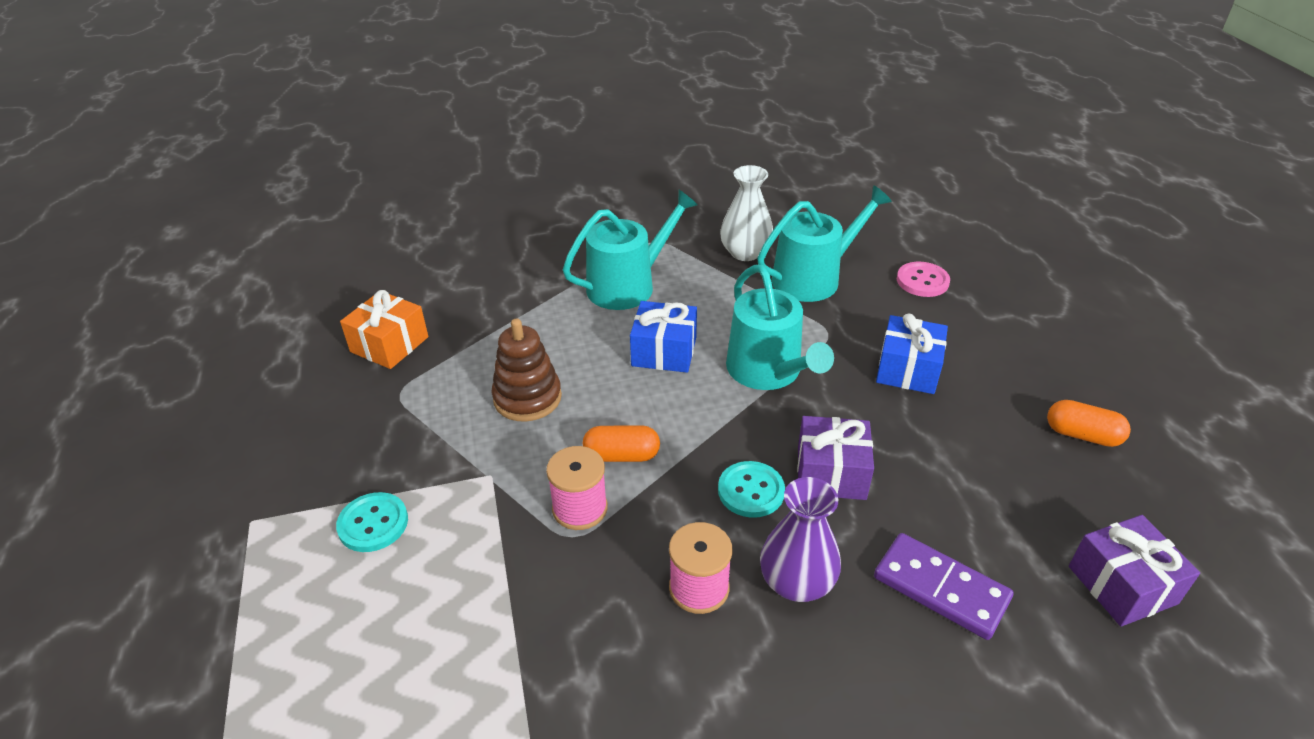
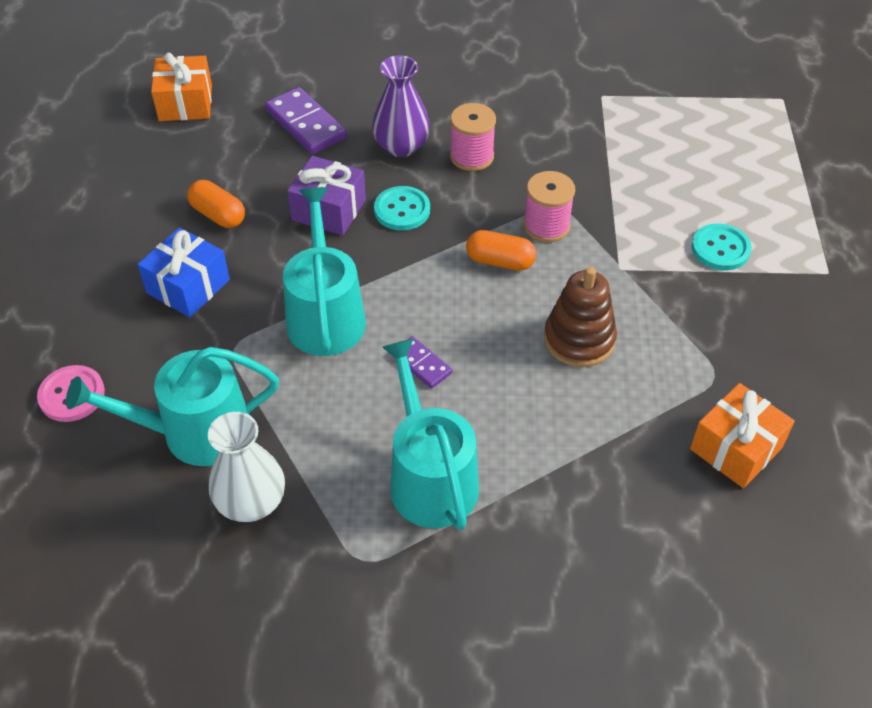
camera: 165 degrees left, 10 degrees up
turquoise watering can [563,190,698,310] -> turquoise watering can turned 90 degrees clockwise [382,339,479,530]
blue gift [630,301,697,373] -> purple domino [393,336,452,389]
orange capsule [1047,400,1131,447] -> orange capsule moved to [187,180,245,228]
purple gift [1069,515,1200,627] -> orange gift [151,53,212,121]

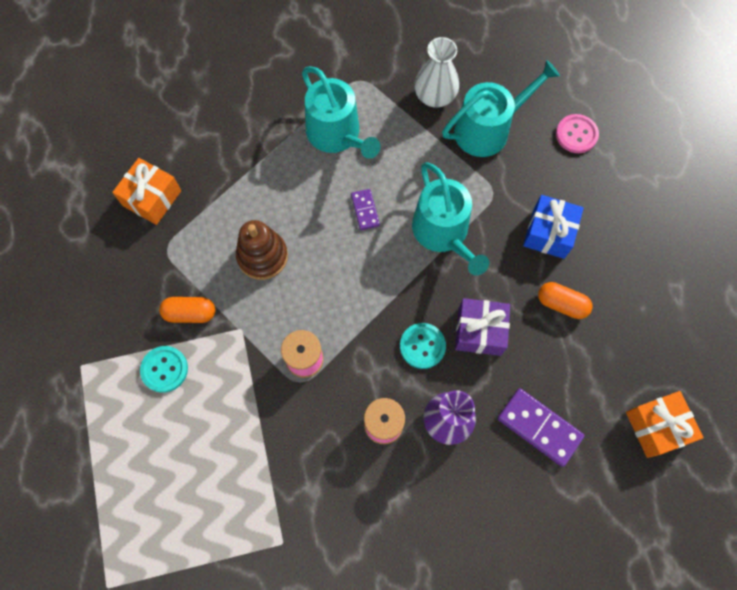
camera: 165 degrees right, 20 degrees up
purple domino [393,336,452,389] -> purple domino turned 45 degrees clockwise [351,189,380,230]
orange capsule [466,230,536,271] -> orange capsule moved to [159,297,215,323]

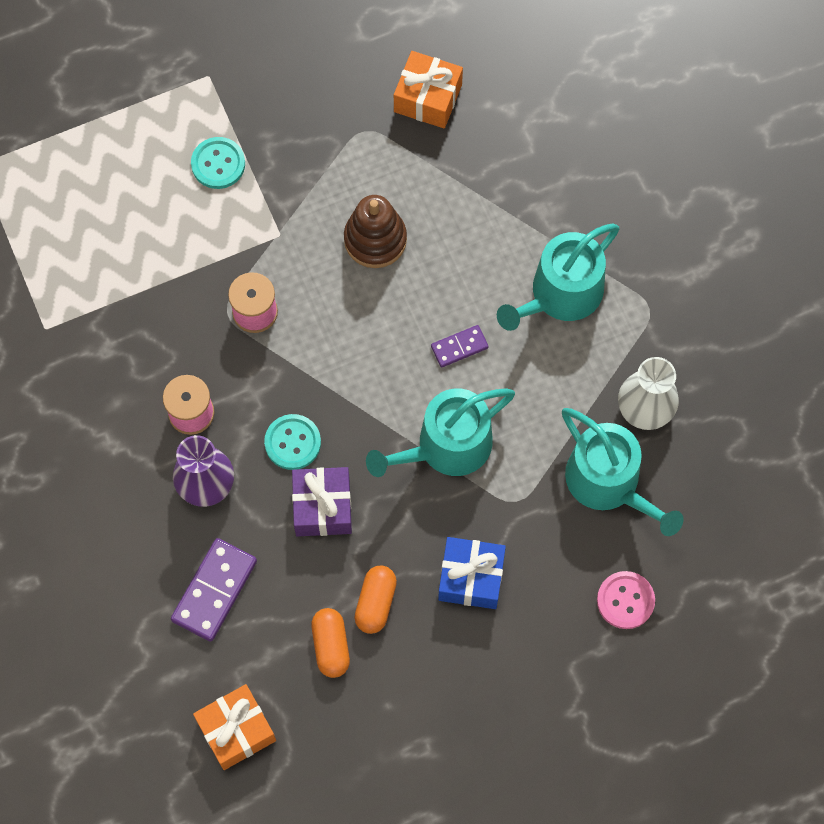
camera: 80 degrees right, 0 degrees up
orange capsule [159,297,215,323] -> orange capsule moved to [311,608,350,678]

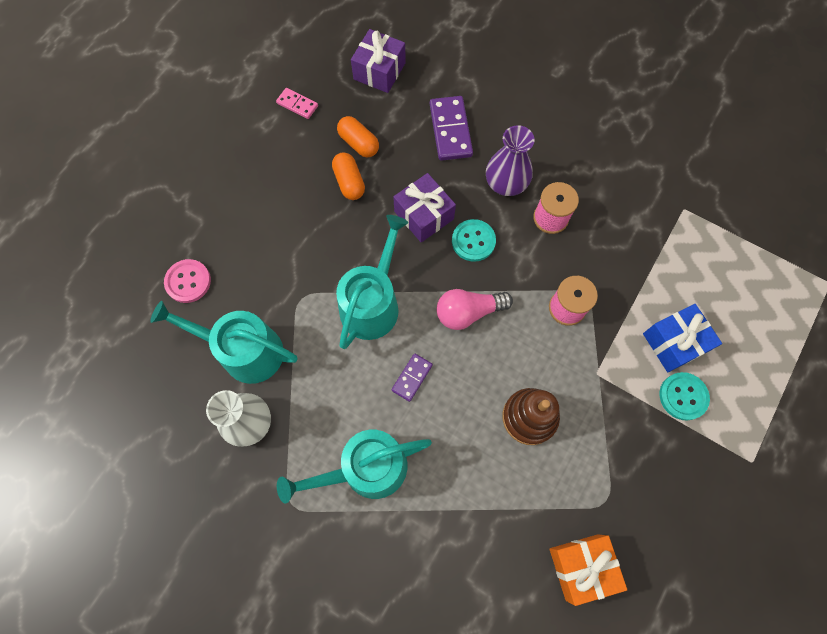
camera: 145 degrees right, 0 degrees up
orange gift [193,684,276,770] -> purple gift [351,29,406,93]
blue gift [438,537,506,609] -> blue gift moved to [643,304,722,372]
turquoise watering can [497,224,620,331] -> turquoise watering can turned 120 degrees counterclockwise [277,430,432,504]
none -> pink domino [276,88,318,119]
none -> pink light bulb [436,289,513,330]

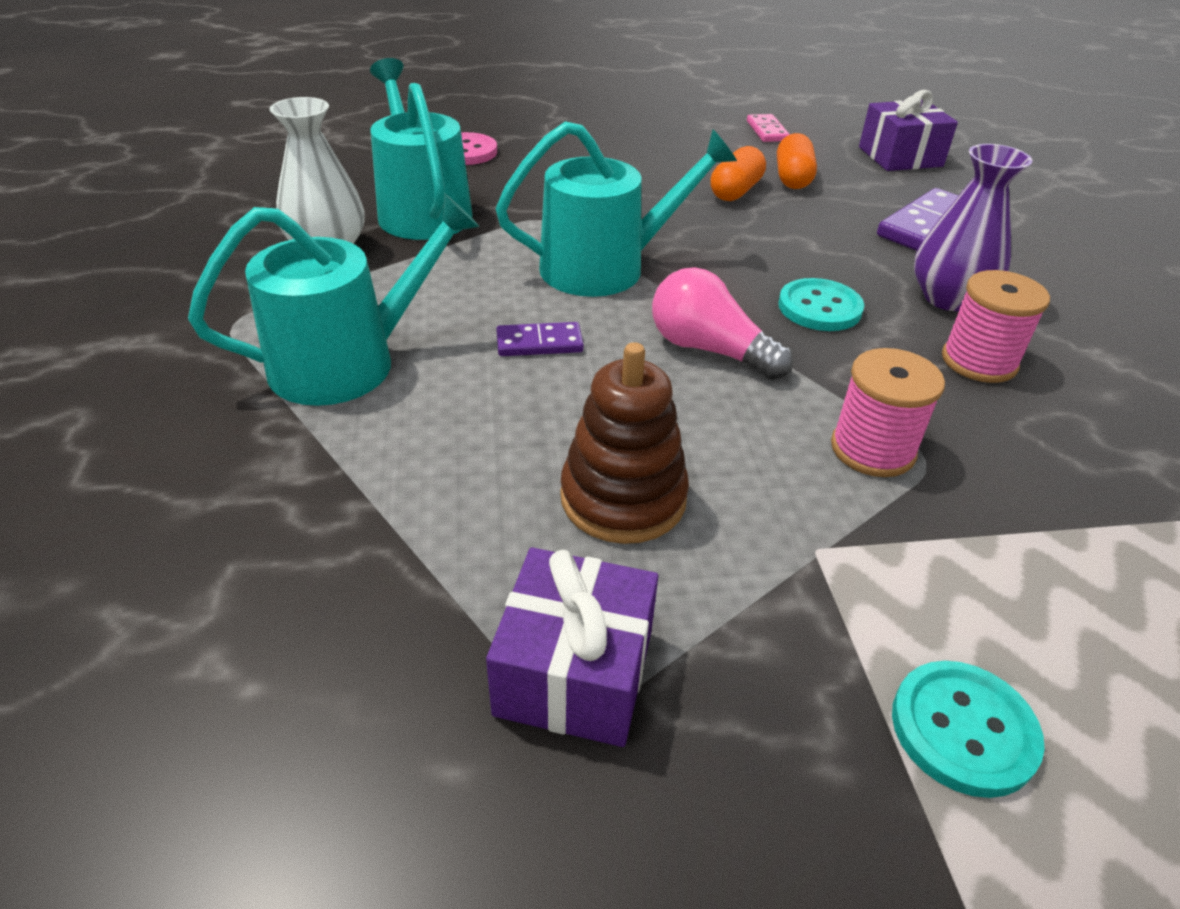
camera: 50 degrees right, 30 degrees down
turquoise watering can [277,430,432,504] -> turquoise watering can turned 120 degrees clockwise [188,194,479,406]
purple gift [393,173,456,242] -> purple gift moved to [486,547,658,747]
orange gift [550,534,627,606] -> none
blue gift [643,304,722,372] -> none

